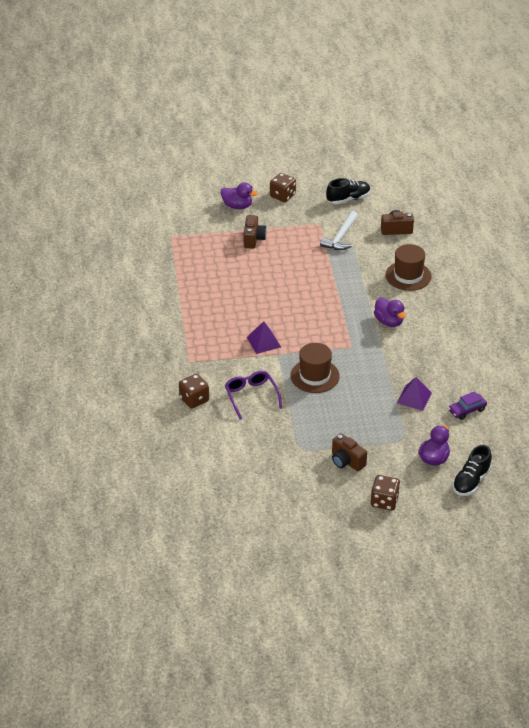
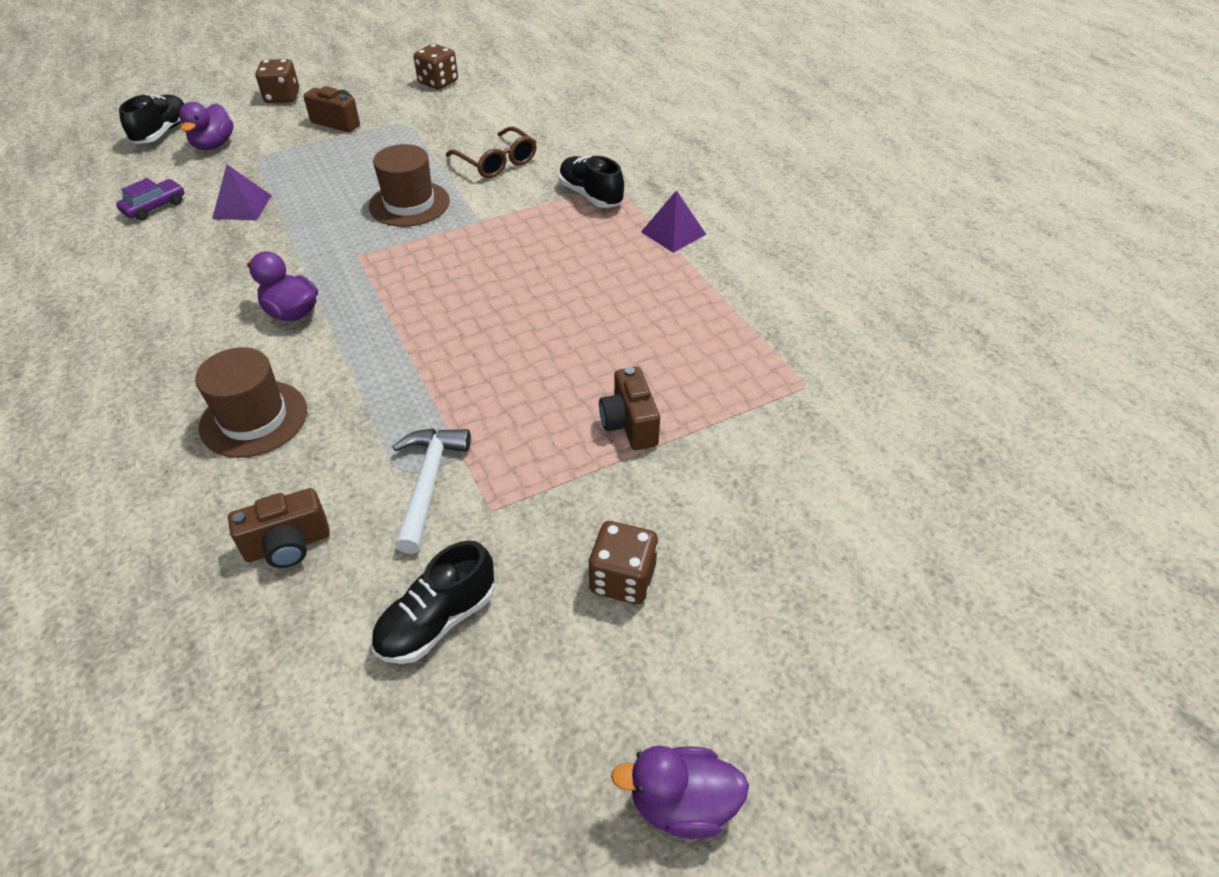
camera: 160 degrees right, 5 degrees up
brown dice [179,374,209,409] -> brown dice moved to [414,44,458,89]
purple duck [221,182,257,209] -> purple duck moved to [611,746,749,839]
purple glasses [225,371,282,420] -> brown glasses [446,127,536,178]
purple pyramid [247,321,281,354] -> purple pyramid moved to [641,190,706,253]
none -> black shoe [559,156,624,208]

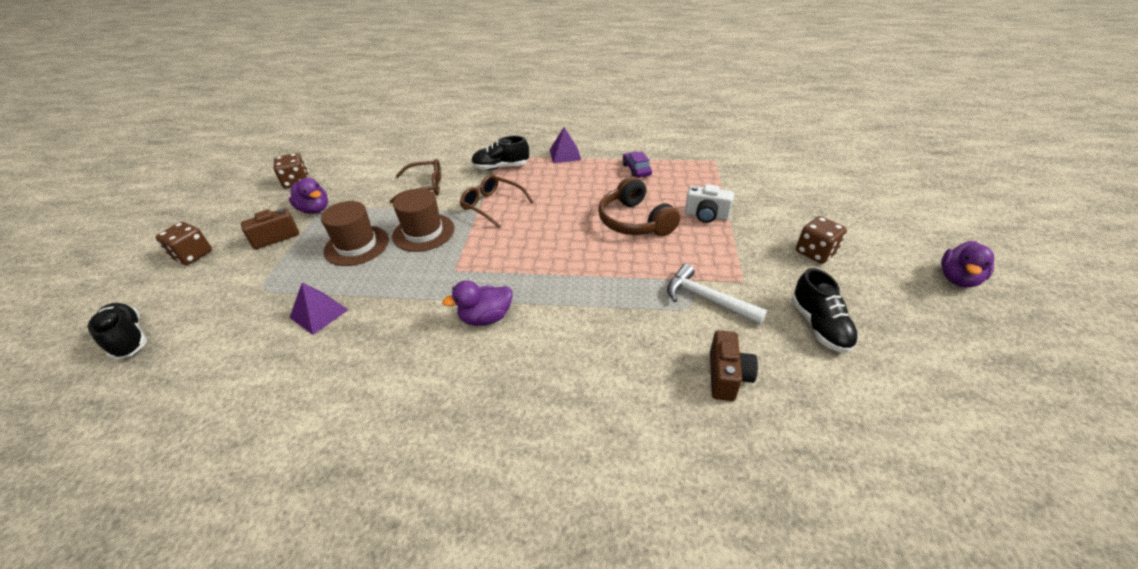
camera: 55 degrees left, 5 degrees down
purple car [116,178,185,221] -> purple car moved to [622,151,652,178]
purple duck [179,102,234,150] -> purple duck moved to [289,178,328,214]
brown hat [195,347,307,458] -> brown hat moved to [321,201,389,266]
brown camera [599,367,660,450] -> white camera [685,184,734,223]
none -> brown glasses [460,174,534,228]
none -> brown headphones [598,176,680,236]

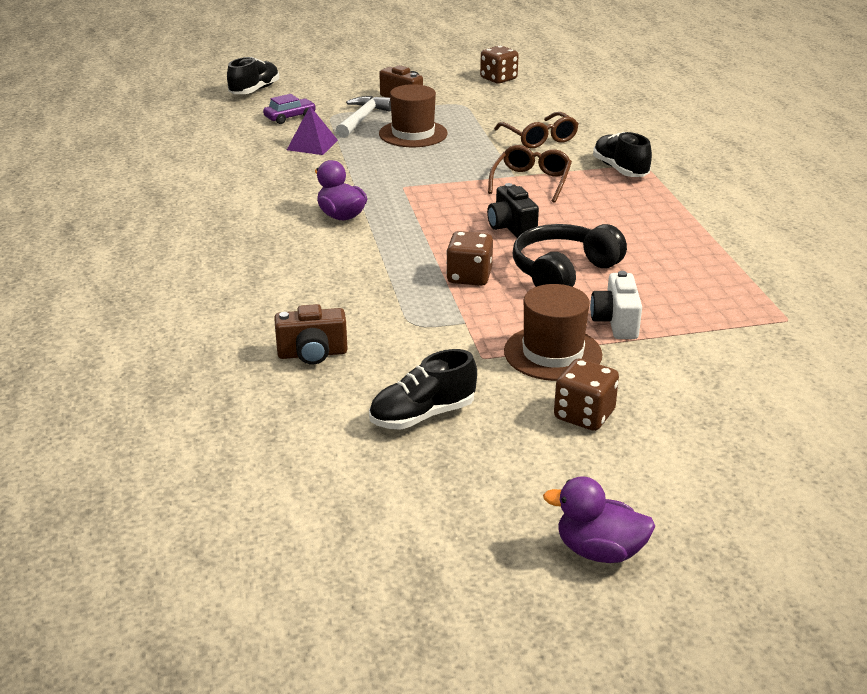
camera: 70 degrees right, 10 degrees down
brown dice [155,222,212,265] -> brown dice moved to [446,231,493,286]
purple duck [289,178,328,214] -> none
brown hat [392,189,455,252] -> brown hat moved to [504,284,603,381]
purple pyramid [550,127,581,163] -> none
brown headphones [598,176,680,236] -> black headphones [513,224,627,287]
purple car [622,151,652,178] -> purple car moved to [263,94,316,124]
white hammer [667,264,767,325] -> white hammer moved to [336,96,391,138]
none -> black camera [487,183,539,238]

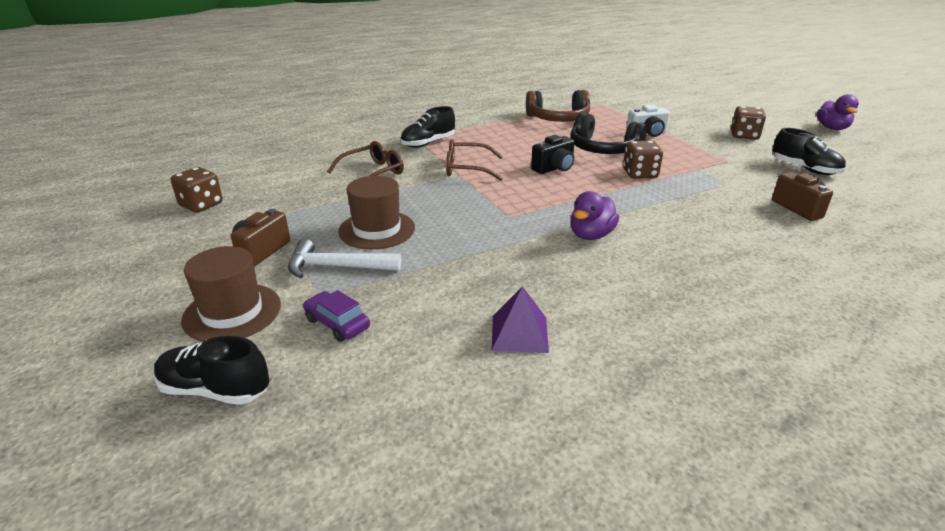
camera: 105 degrees left, 0 degrees up
purple pyramid [287,106,338,155] -> purple pyramid moved to [492,286,549,353]
brown hat [504,284,603,381] -> brown hat moved to [181,246,281,342]
none -> brown headphones [526,90,590,122]

